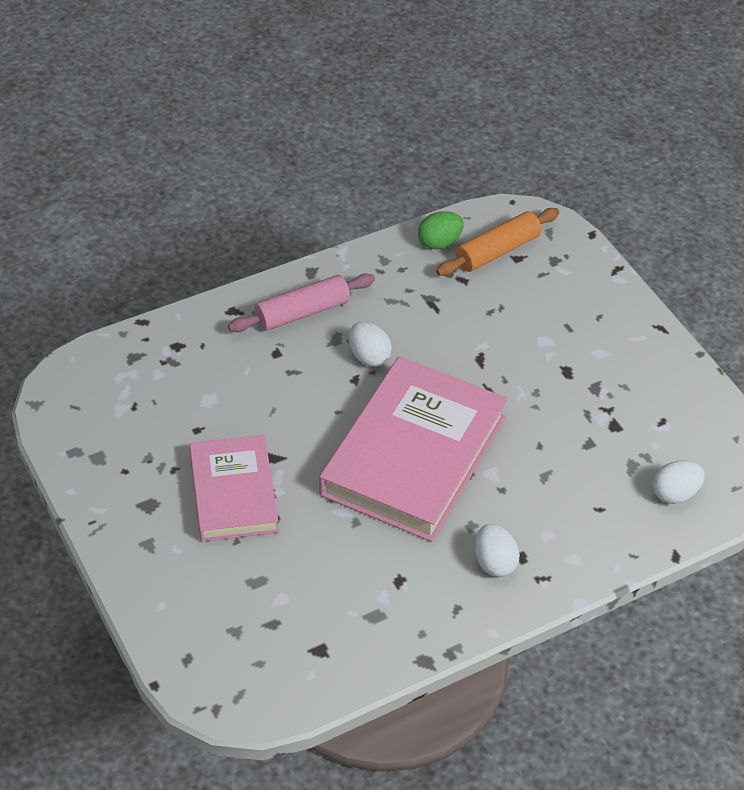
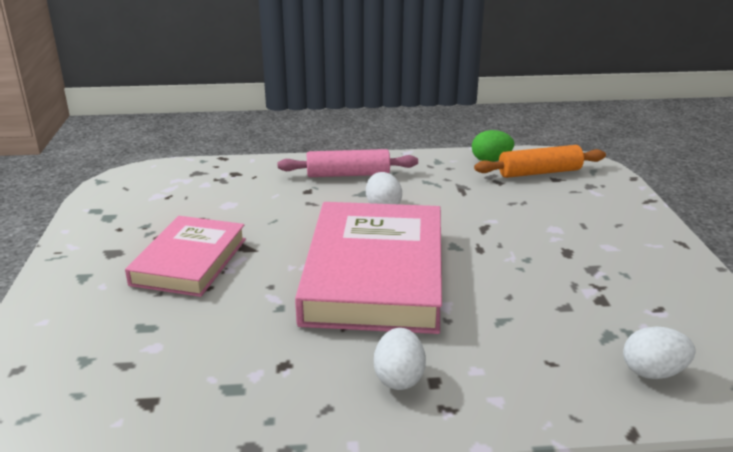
camera: 25 degrees right, 20 degrees down
pink book [319,356,508,542] -> pink book turned 45 degrees counterclockwise [295,202,442,334]

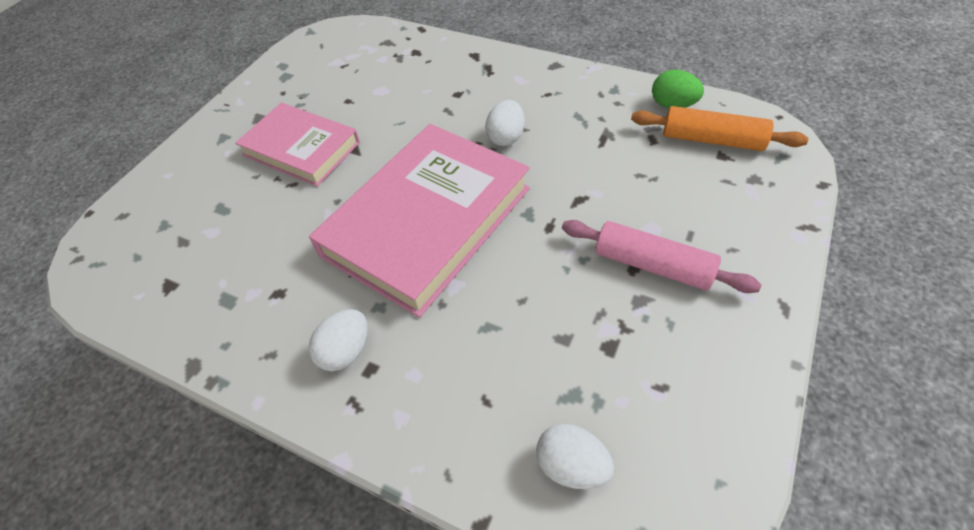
camera: 35 degrees right, 25 degrees up
pink book [125,216,246,297] -> pink book turned 75 degrees clockwise [235,103,360,186]
pink rolling pin [278,149,418,177] -> pink rolling pin moved to [562,220,762,293]

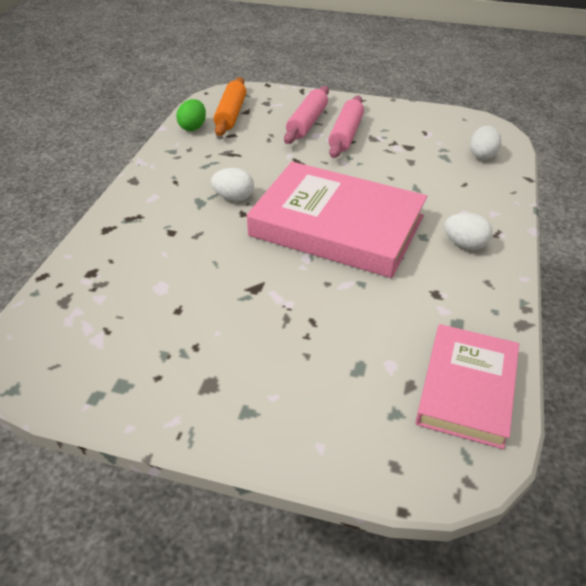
camera: 105 degrees left, 10 degrees down
pink book [235,103,360,186] -> pink book moved to [415,324,519,449]
none -> pink rolling pin [284,86,329,144]

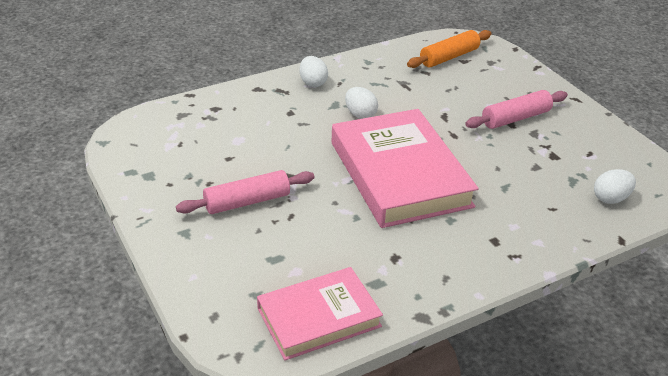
camera: 45 degrees right, 5 degrees down
green egg [176,99,206,131] -> none
pink rolling pin [284,86,329,144] -> pink rolling pin moved to [176,170,315,214]
white egg [444,213,493,250] -> white egg moved to [299,56,328,87]

